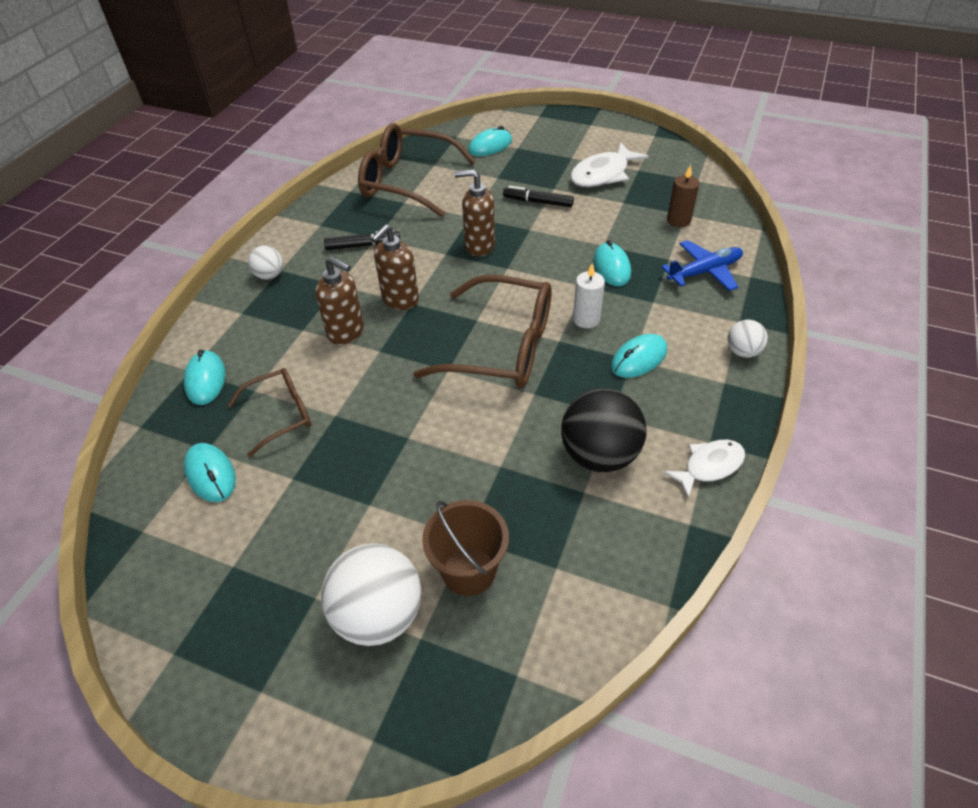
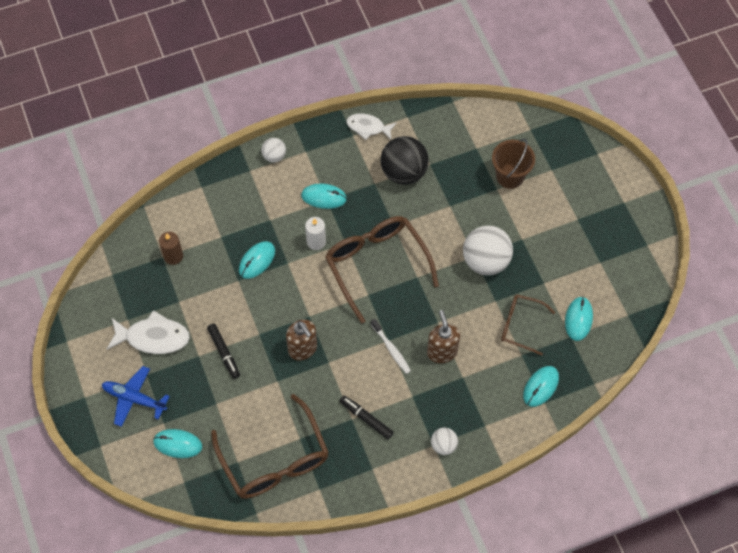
camera: 135 degrees left, 15 degrees up
white ball [321,543,421,646] -> white ball moved to [463,225,513,275]
brown soap dispenser [371,224,419,310] -> white toothbrush [371,319,411,374]
blue plane [661,240,743,291] -> blue plane moved to [102,366,170,427]

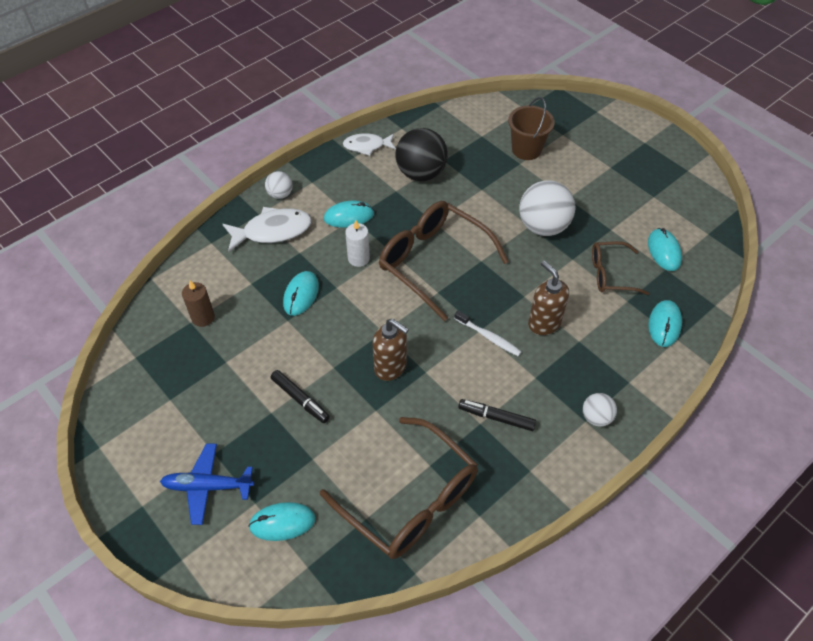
camera: 20 degrees left, 10 degrees down
white fish [107,310,190,354] -> white fish moved to [223,207,312,252]

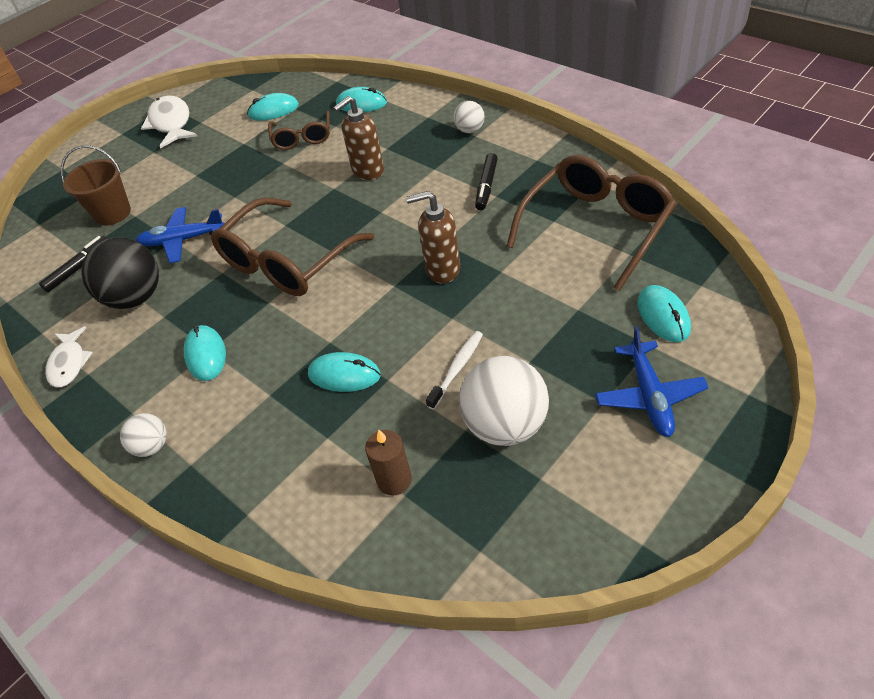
camera: 90 degrees left, 5 degrees down
white fish [223,207,312,252] -> white fish moved to [141,95,197,149]
black marker [271,370,330,423] -> black marker moved to [39,236,109,292]
white candle [345,220,370,267] -> none
brown soap dispenser [372,319,409,381] -> brown soap dispenser turned 120 degrees counterclockwise [406,191,460,284]
white toothbrush [454,310,521,356] -> white toothbrush moved to [426,331,483,410]
white ball [519,181,575,236] -> white ball moved to [459,356,549,446]
none -> blue plane [136,207,225,263]

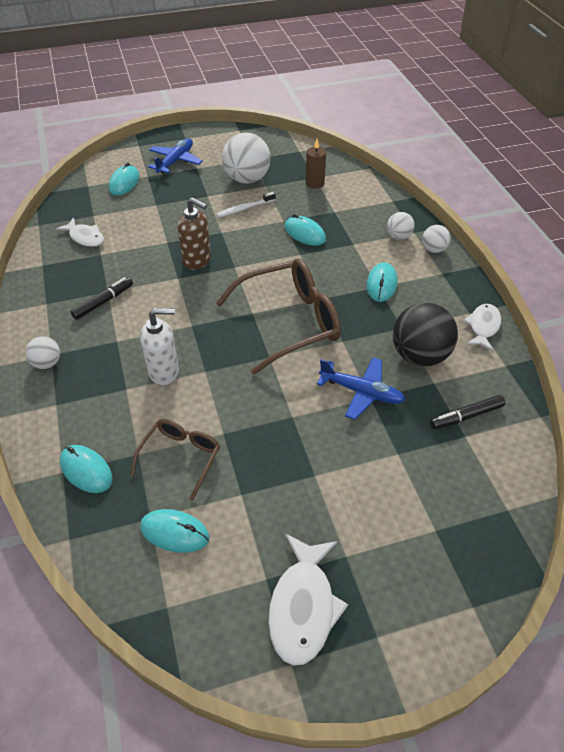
camera: 155 degrees left, 0 degrees up
brown bucket [61,145,131,226] -> none
brown soap dispenser [333,96,384,180] -> white soap dispenser [140,308,179,385]
brown glasses [507,155,676,291] -> white fish [56,218,104,247]
none -> white ball [387,212,415,240]

